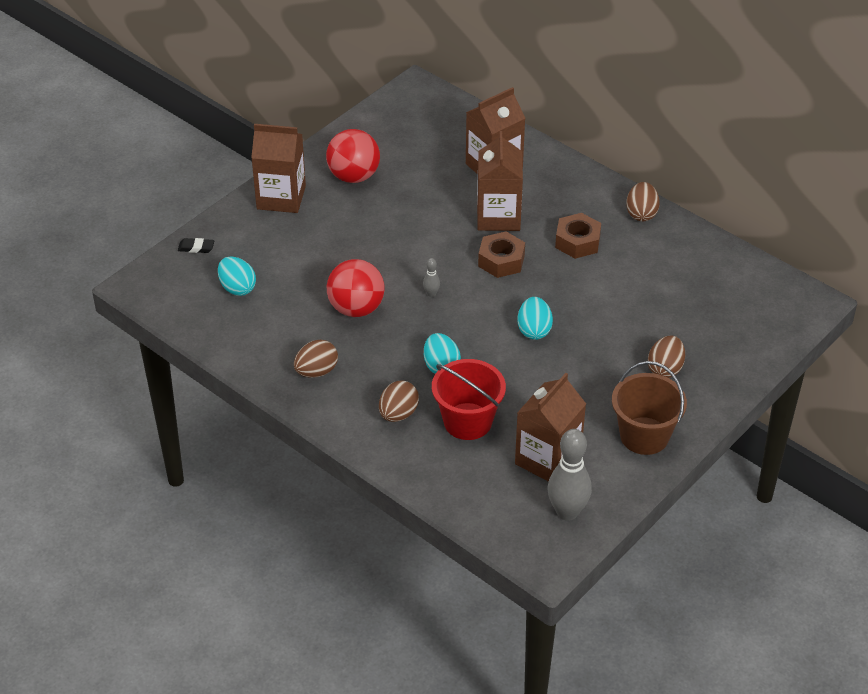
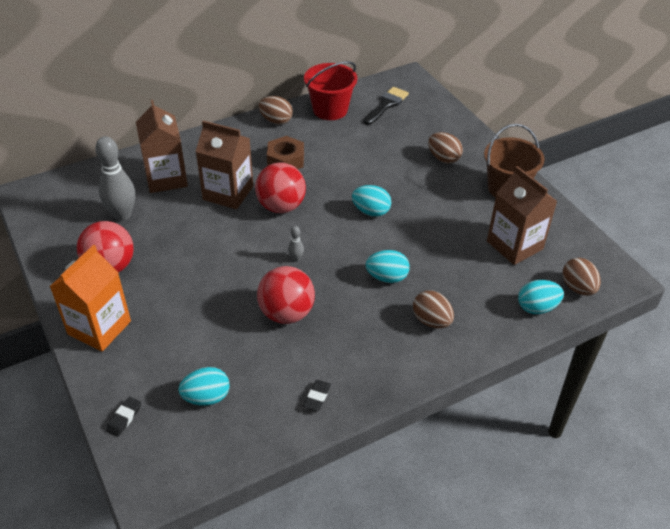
camera: 70 degrees left, 0 degrees up
brown carton [251,124,306,213] -> orange carton [49,245,131,351]
brown egg [294,340,338,378] -> brown egg moved to [562,258,601,296]
red bucket [432,359,506,440] -> red bucket moved to [304,61,357,120]
brown nut [478,231,525,278] -> red ball [255,162,306,213]
grey bowling pin [547,429,592,521] -> grey bowling pin moved to [95,136,135,221]
none -> black eraser [303,380,331,411]
none -> black brush [364,87,409,125]
none -> turquoise egg [518,280,564,314]

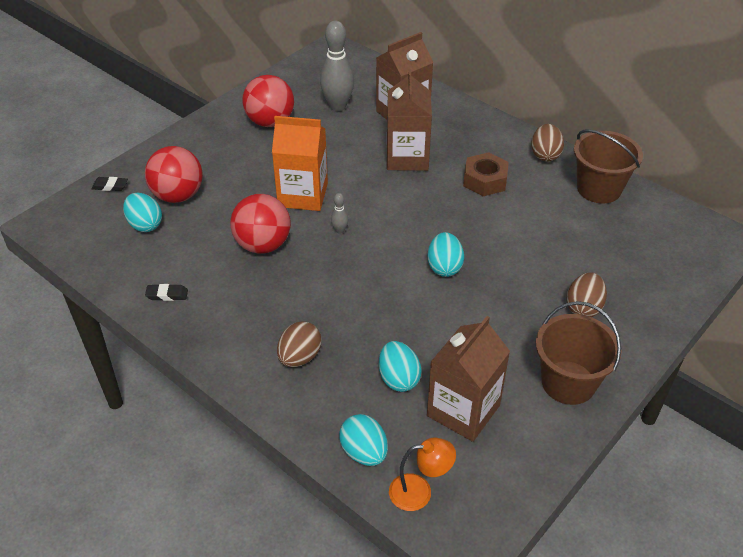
camera: 70 degrees right, 0 degrees up
orange carton [49,245,131,351] -> orange carton moved to [272,116,328,211]
red ball [255,162,306,213] -> red ball moved to [145,146,203,203]
red bucket [304,61,357,120] -> brown bucket [574,130,643,203]
black brush [364,87,409,125] -> none
turquoise egg [366,250,410,283] -> turquoise egg moved to [379,341,422,392]
brown egg [562,258,601,296] -> orange lamp [389,438,456,511]

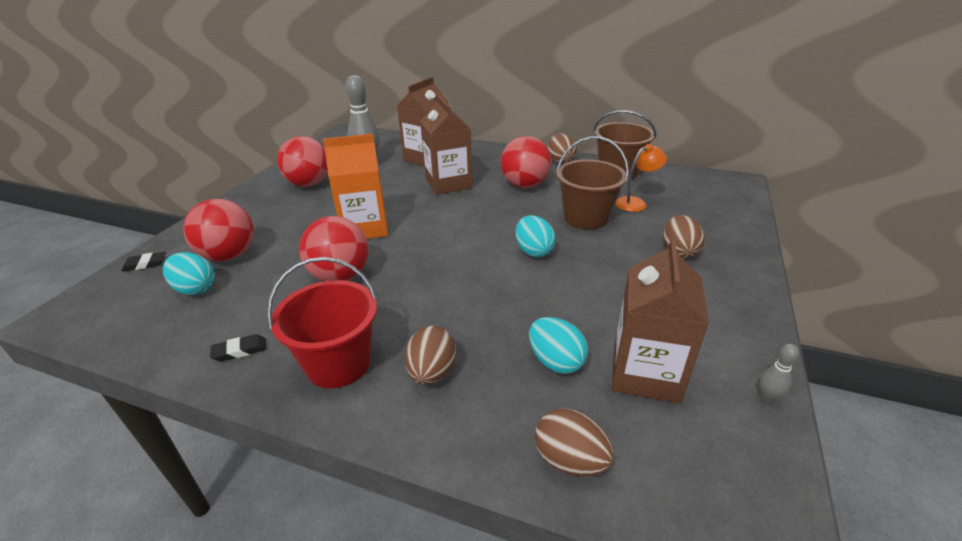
camera: 20 degrees left, 10 degrees down
grey bowling pin [331,193,348,234] -> grey bowling pin moved to [759,344,799,403]
turquoise egg [339,414,388,466] -> brown egg [535,408,614,477]
orange lamp [389,438,456,511] -> orange lamp moved to [615,144,667,212]
brown nut [463,152,509,196] -> red ball [500,136,551,188]
brown bucket [536,301,622,405] -> brown bucket moved to [556,136,629,229]
none -> red bucket [267,257,377,388]

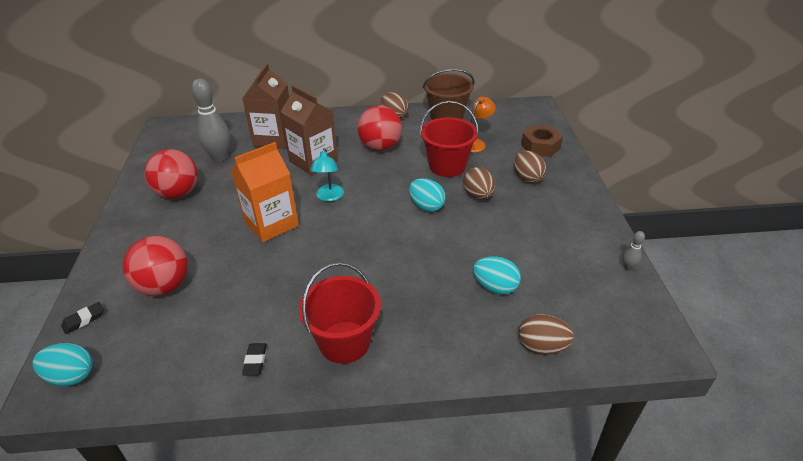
camera: 25 degrees left, 5 degrees up
turquoise egg [163,252,215,295] -> turquoise egg moved to [32,343,93,386]
black eraser [210,334,266,362] -> black eraser turned 45 degrees counterclockwise [242,343,267,375]
red ball [299,216,369,281] -> none
brown egg [405,326,456,384] -> brown egg moved to [463,167,495,200]
brown bucket [556,136,629,229] -> red bucket [420,101,479,177]
brown carton [612,238,709,403] -> none
none -> turquoise lamp [310,148,344,201]
none -> brown nut [521,125,563,157]

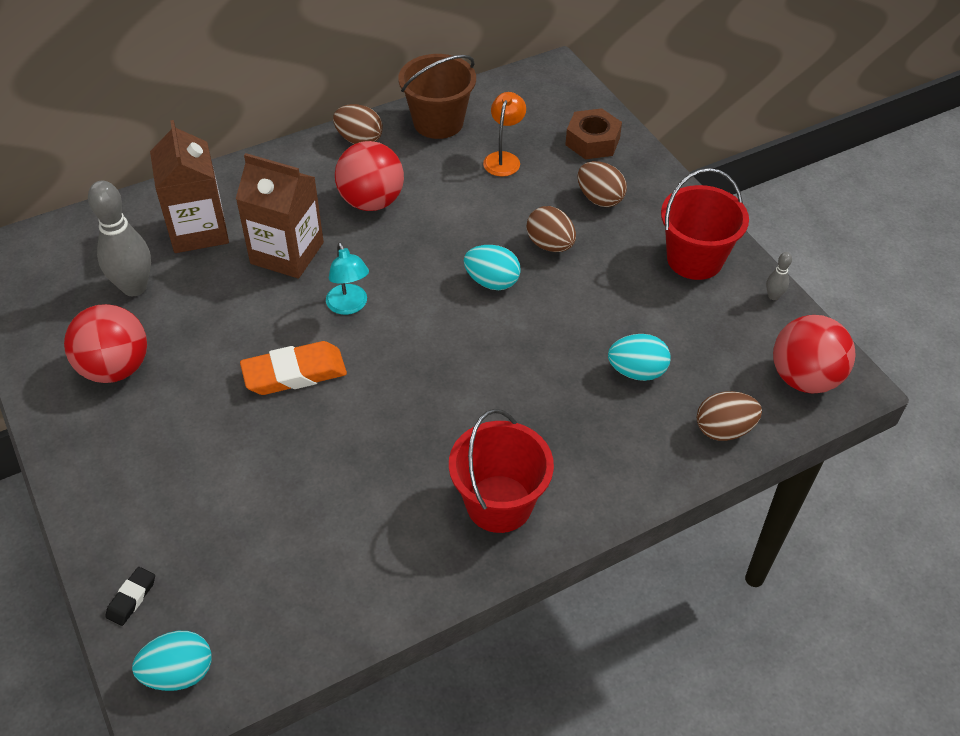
camera: 25 degrees left, 10 degrees up
red ball [122,236,188,296] -> red ball moved to [773,315,855,393]
orange carton [231,142,299,242] -> orange eraser [240,341,347,395]
black eraser [242,343,267,375] -> none
red bucket [420,101,479,177] -> red bucket moved to [661,168,749,280]

